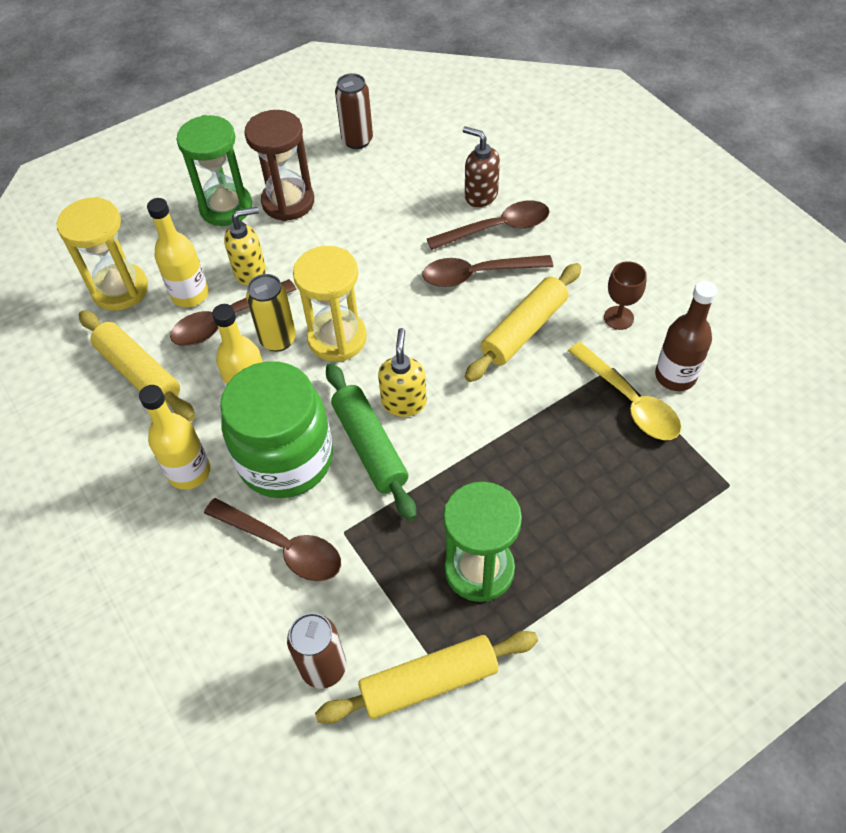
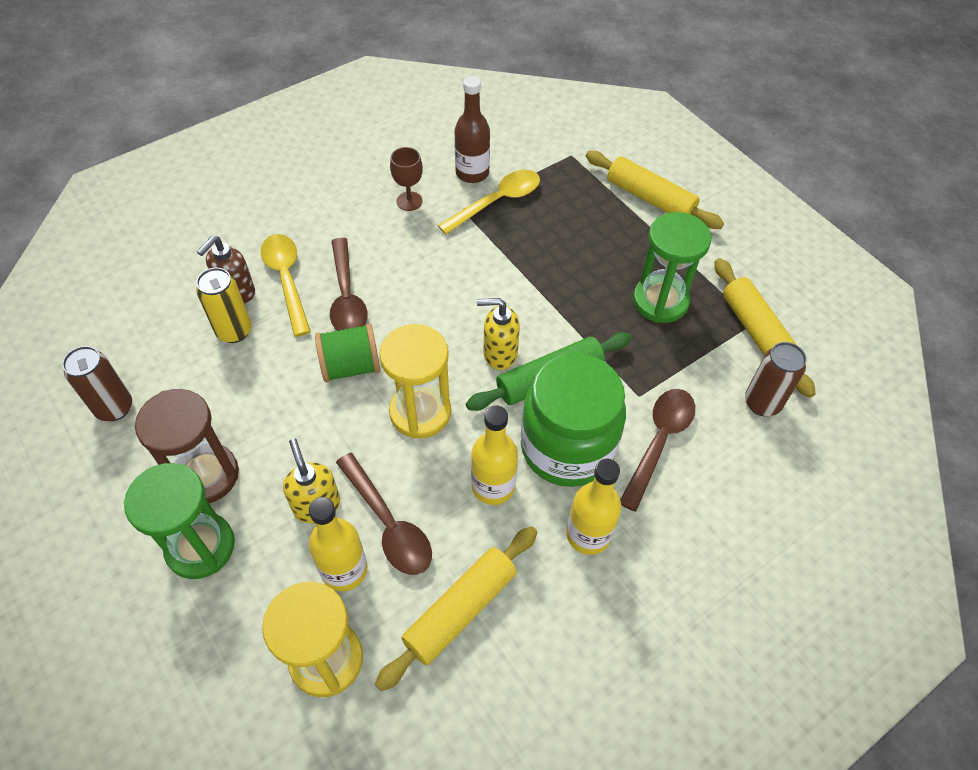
camera: 95 degrees left, 0 degrees up
yellow can [246,274,296,352] -> yellow can moved to [196,268,251,343]
brown spoon [427,201,549,250] -> yellow spoon [261,234,311,337]
yellow rolling pin [465,263,581,382] -> yellow rolling pin moved to [586,151,724,229]
none -> green spool [315,323,380,382]

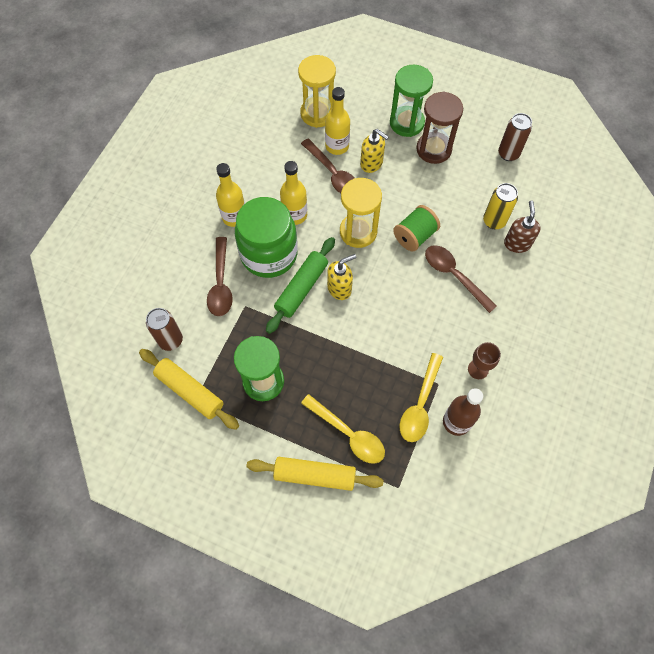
camera: 150 degrees right, 10 degrees up
yellow spoon [261,234,311,337] -> yellow spoon moved to [301,394,385,464]
brown spoon [336,453,432,575] -> brown spoon turned 150 degrees counterclockwise [301,138,355,193]
yellow rolling pin [375,526,537,692] -> none

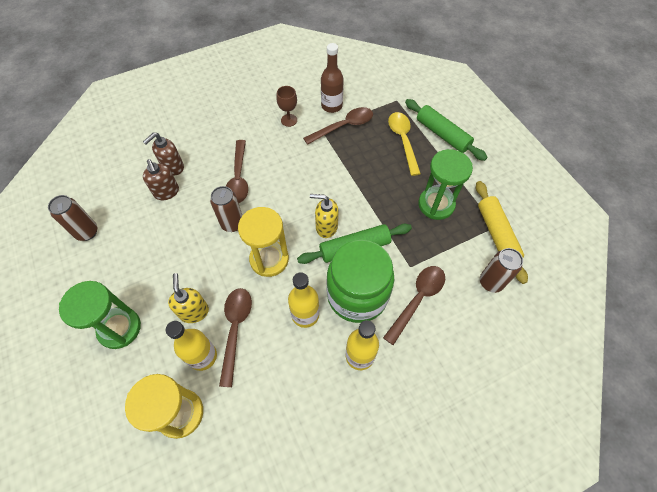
camera: 140 degrees left, 5 degrees down
yellow rolling pin [247,457,383,491] -> green rolling pin [405,99,488,161]
green spool [393,205,440,251] -> brown can [210,186,242,232]
yellow spoon [400,353,443,442] -> brown spoon [303,107,373,145]
brown hourglass [416,91,463,164] -> none
yellow can [483,183,518,229] -> brown soap dispenser [143,159,179,200]

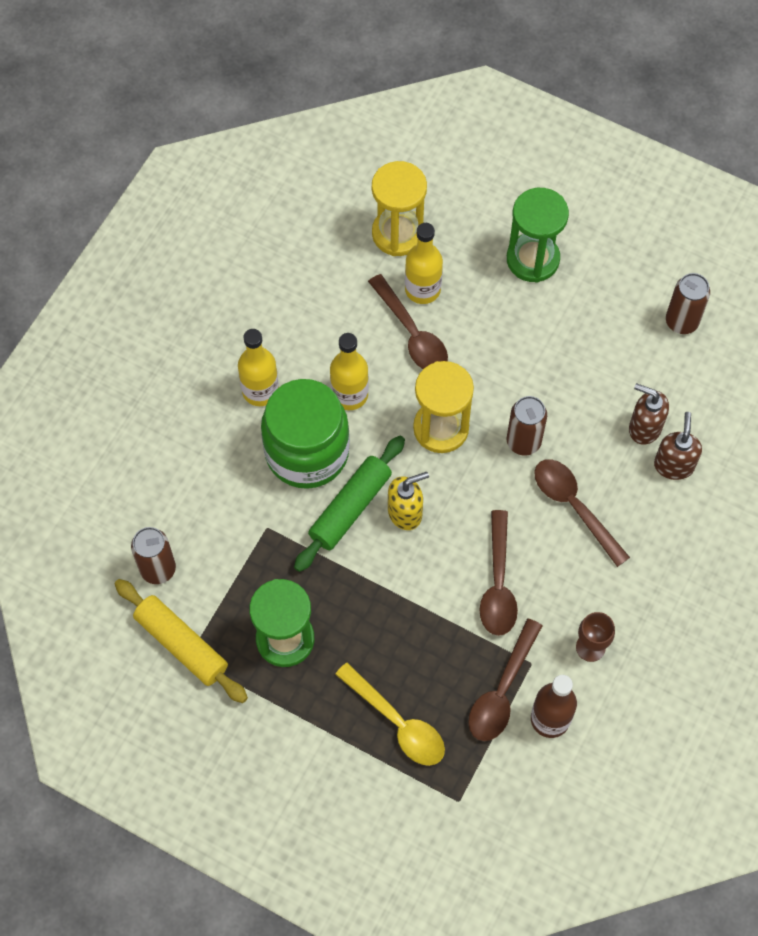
camera: 145 degrees right, 5 degrees up
yellow soap dispenser [168,273,209,323] -> none
brown spoon [383,266,445,345] -> brown spoon moved to [480,510,518,636]
green rolling pin [405,99,488,161] -> none

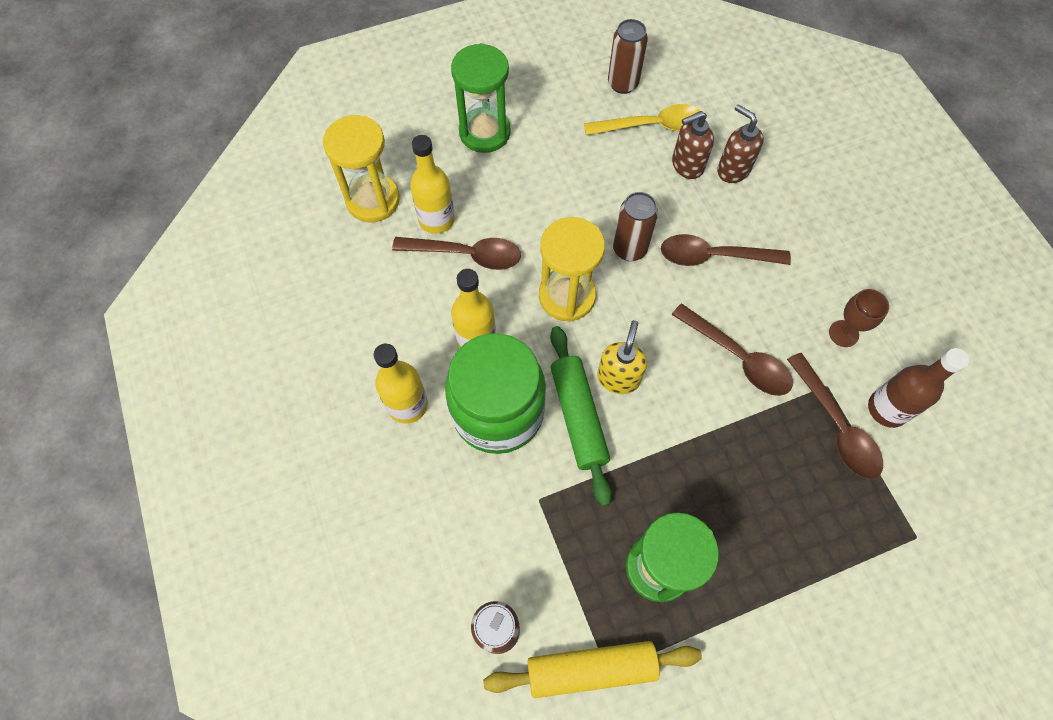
camera: 50 degrees left, 0 degrees up
yellow spoon [335,663,445,766] -> yellow spoon moved to [584,104,701,135]

